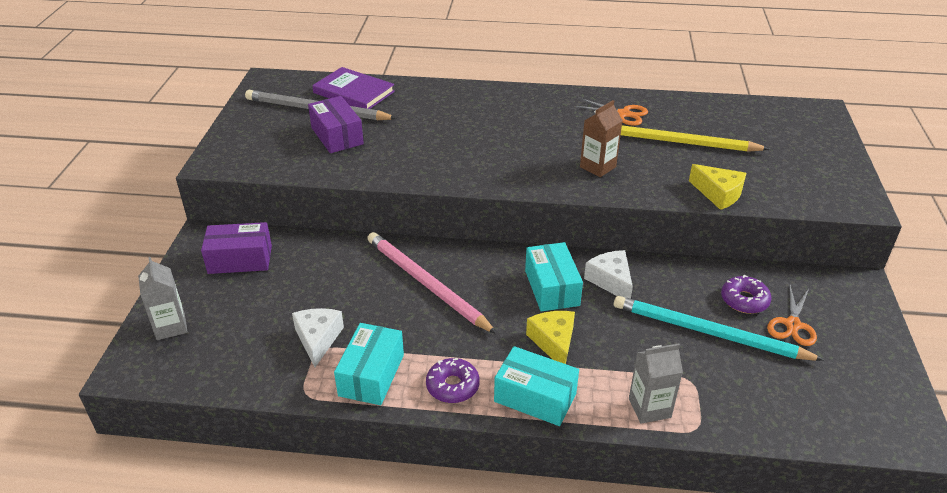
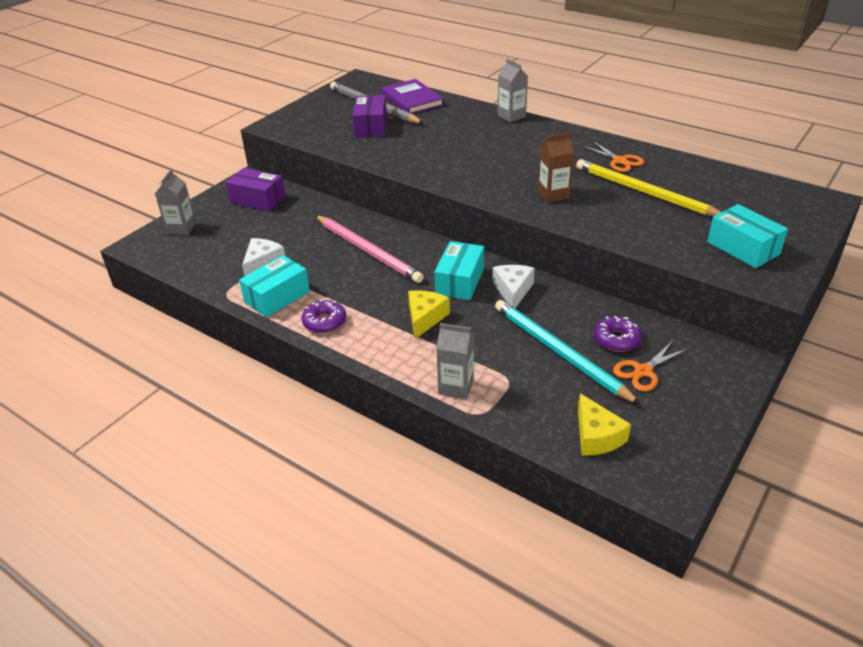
camera: 30 degrees right, 0 degrees up
pink pencil [367,232,497,334] -> pink pencil turned 150 degrees clockwise [315,215,424,283]
turquoise box [494,346,579,426] -> turquoise box moved to [707,204,788,268]
yellow cheese [689,164,746,210] -> yellow cheese moved to [578,393,631,455]
none -> grey carton [497,59,528,122]

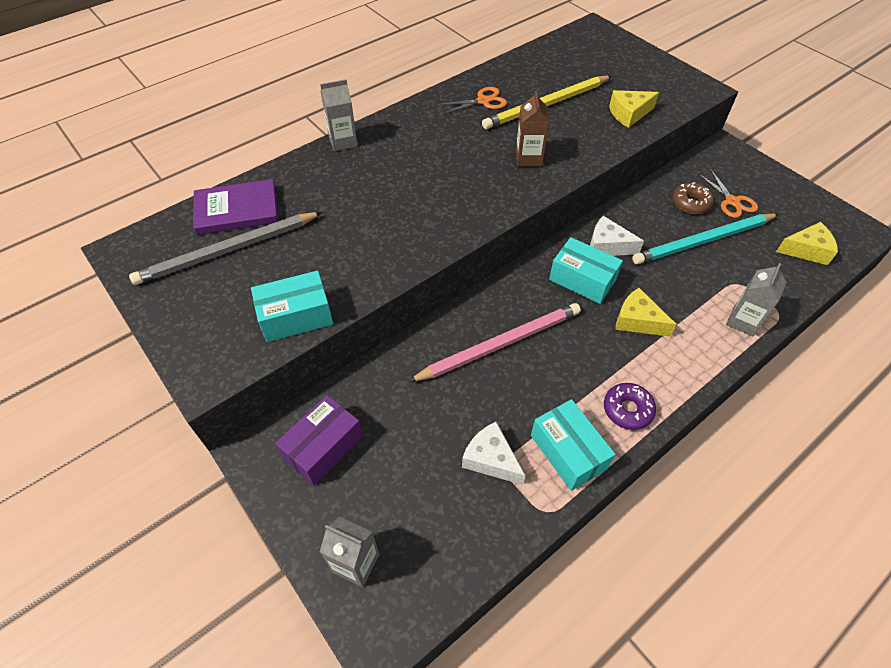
camera: 75 degrees left, 15 degrees up
purple box [352,95,387,137] -> none
purple donut [594,316,642,352] -> brown donut [673,182,714,214]
turquoise box [707,204,788,268] -> turquoise box moved to [251,271,333,342]
none -> yellow cheese [609,90,659,128]

